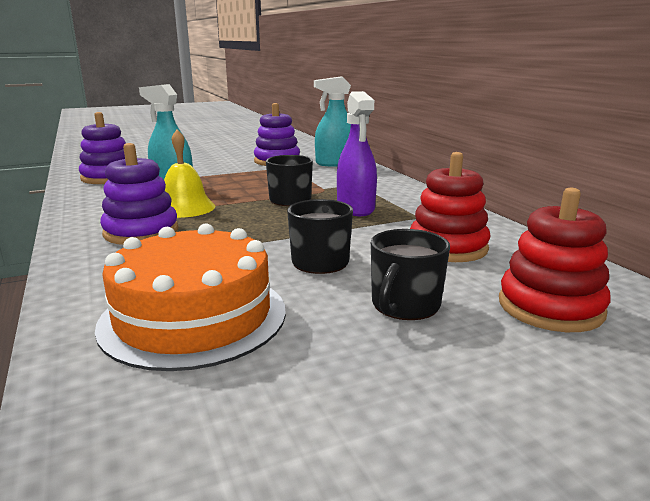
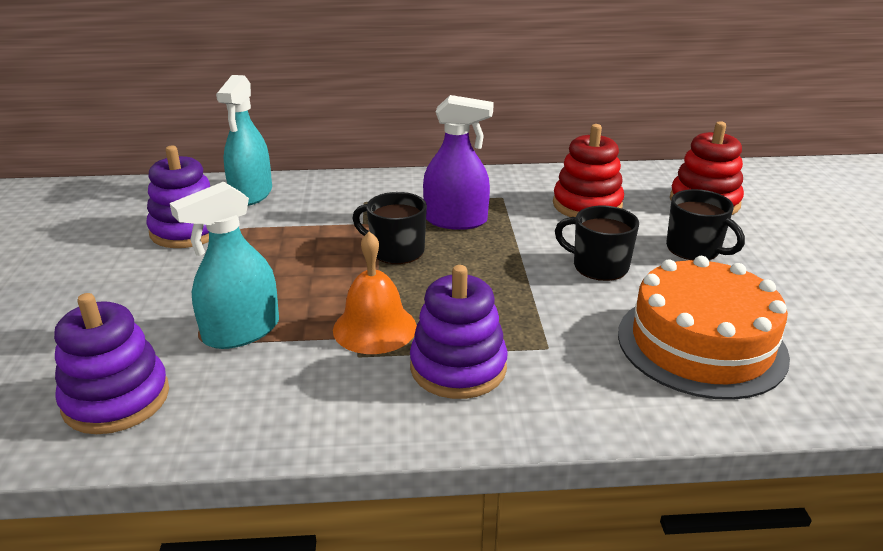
camera: 70 degrees left, 10 degrees up
yellow bell [164,130,215,218] -> orange bell [333,231,417,354]

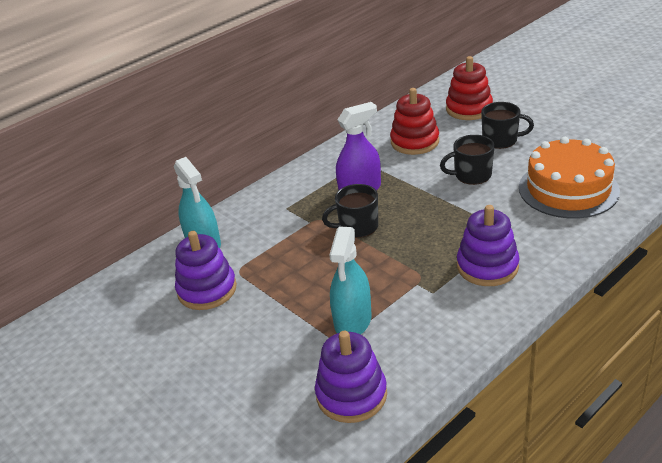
camera: 35 degrees left, 5 degrees up
orange bell [333,231,417,354] -> none

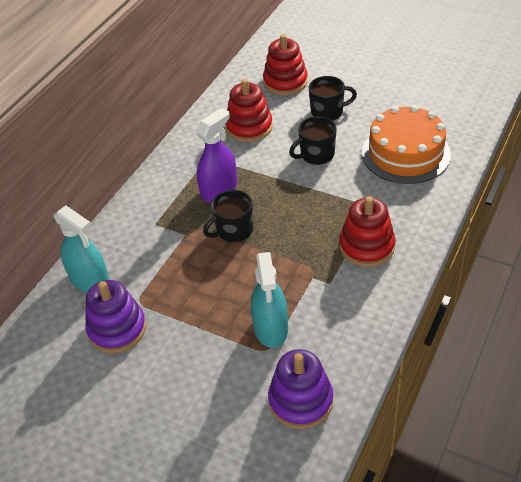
camera: 20 degrees left, 10 degrees up
purple stacking toy [457,205,519,286] -> red stacking toy [339,196,396,267]

